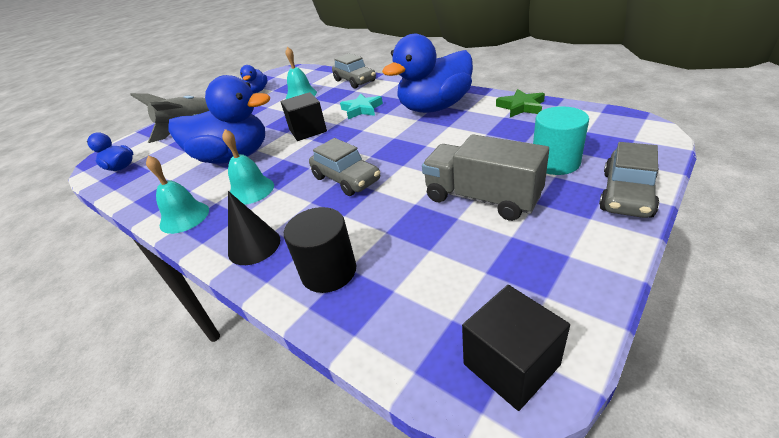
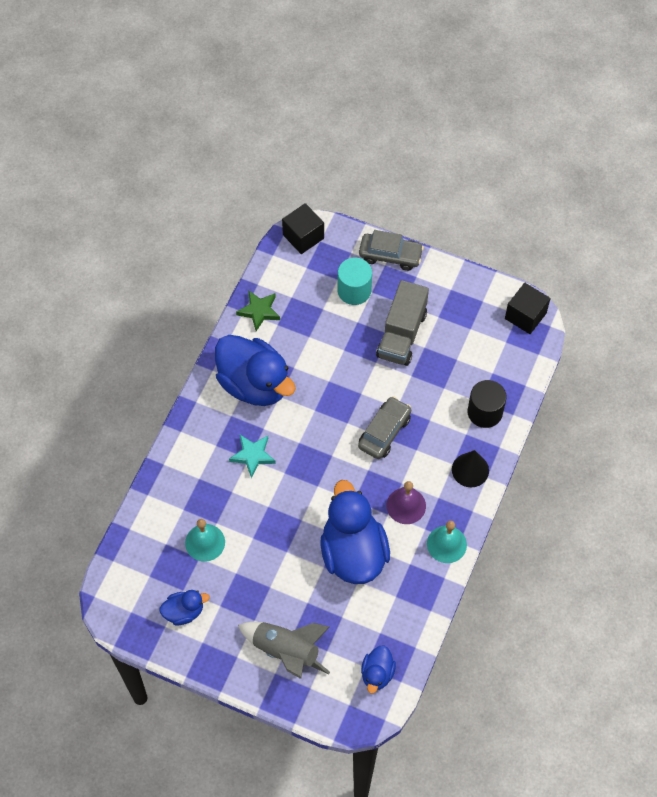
camera: 110 degrees left, 25 degrees up
turquoise bell [222,129,274,205] -> purple bell [386,481,426,524]
black cube [281,92,327,141] -> black cube moved to [282,203,324,254]
grey car [332,53,376,88] -> none

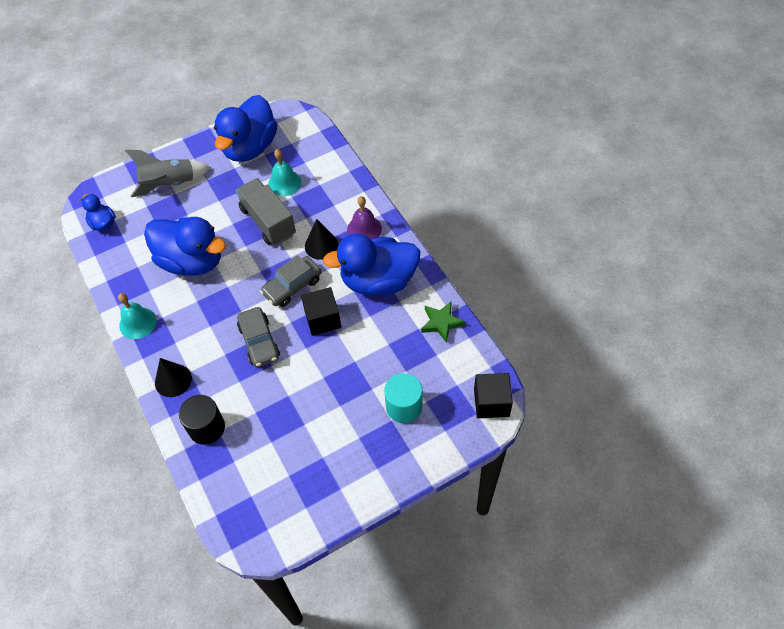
camera: 130 degrees right, 5 degrees down
blue duck [159,590,210,625] -> blue duck [214,95,277,162], size x2.07
turquoise star [229,435,276,478] -> black cone [305,219,338,260]
grey car [359,230,424,271] -> grey car moved to [260,255,321,307]
grey truck [376,280,429,366] -> grey truck moved to [236,178,296,245]
purple bell [386,481,426,524] -> purple bell moved to [347,196,382,239]
black cube [505,283,551,334] -> black cube moved to [301,287,341,336]

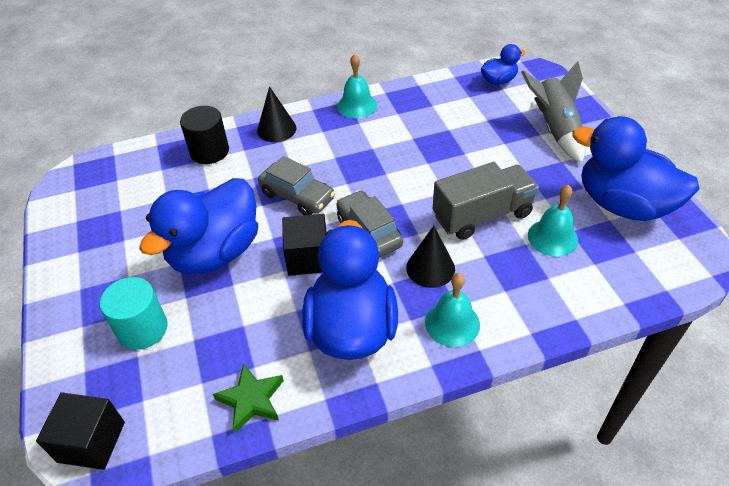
camera: 100 degrees right, 10 degrees down
blue duck [144,217,226,276] -> blue duck moved to [139,178,258,274]
grey car [237,307,280,367] -> grey car turned 135 degrees counterclockwise [258,156,335,215]
purple bell [347,196,382,239] -> turquoise bell [425,273,480,347]

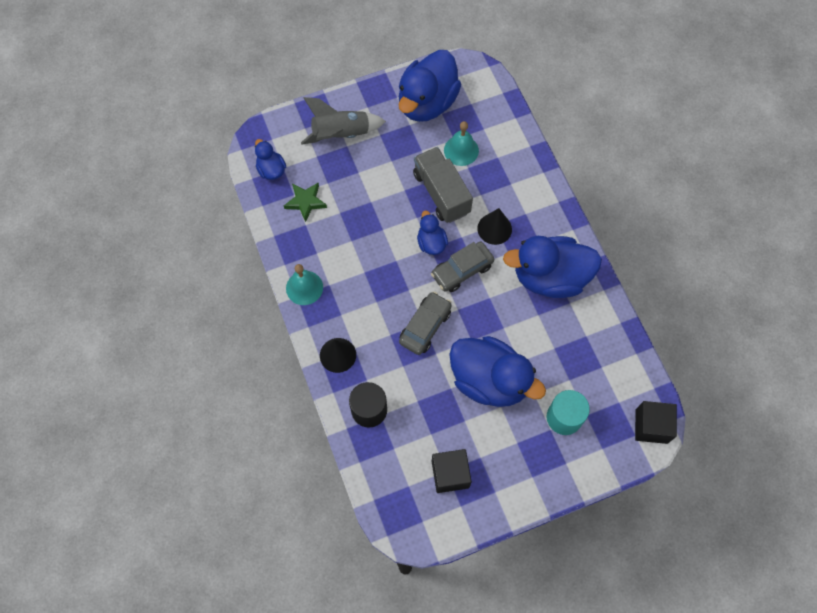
camera: 95 degrees left, 20 degrees up
green star [213,363,284,433] -> green star moved to [284,183,327,222]
black cube [282,214,327,276] -> black cube moved to [432,449,472,493]
turquoise bell [425,273,480,347] -> none
none -> blue duck [417,211,448,255]

